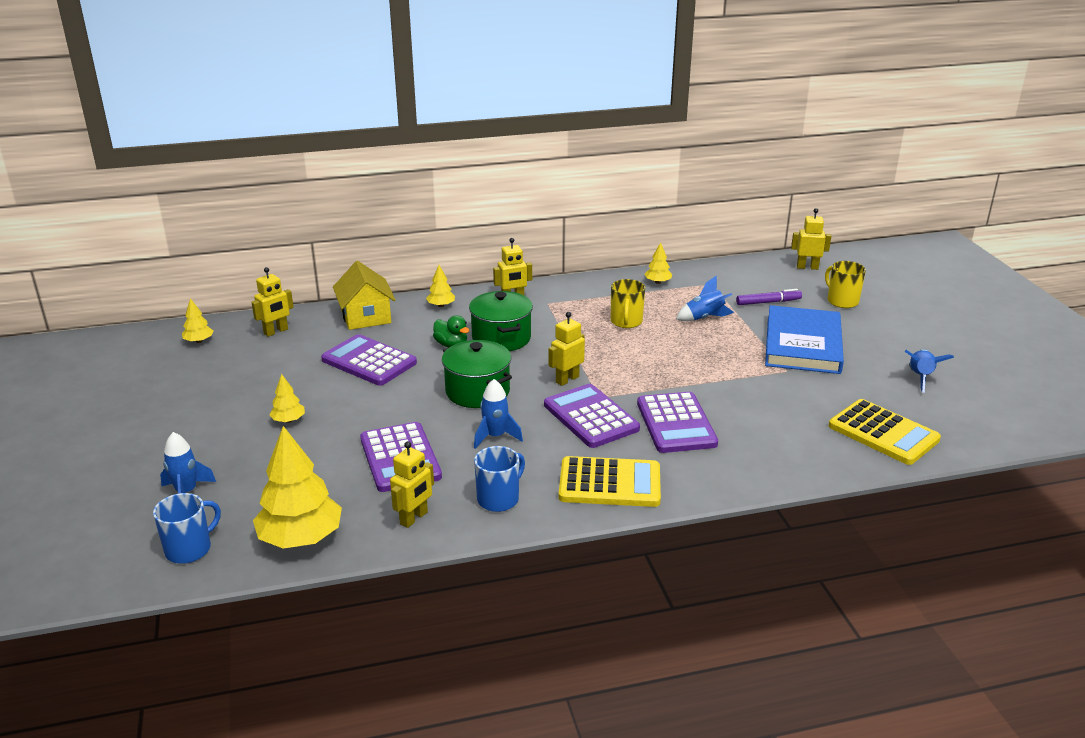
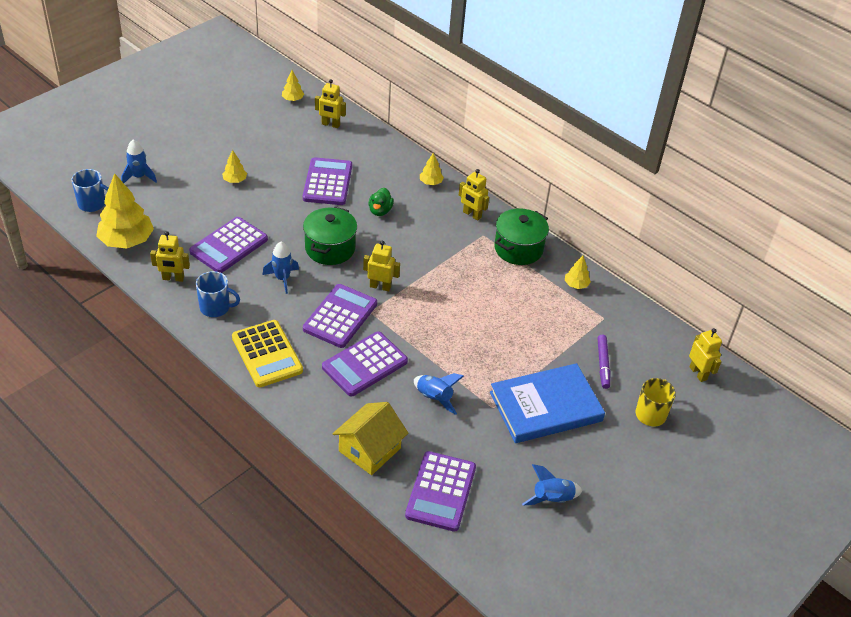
camera: 55 degrees right, 15 degrees up
yellow house [333,261,395,330] -> yellow house moved to [333,402,408,475]
green pot [469,291,533,351] -> green pot moved to [495,208,549,265]
yellow mug [611,279,645,328] -> none
blue rocket [676,276,734,321] -> blue rocket moved to [414,373,464,415]
purple marker [736,289,802,305] -> purple marker turned 45 degrees clockwise [597,335,610,389]
yellow calculator [829,399,941,465] -> purple calculator [405,451,476,532]

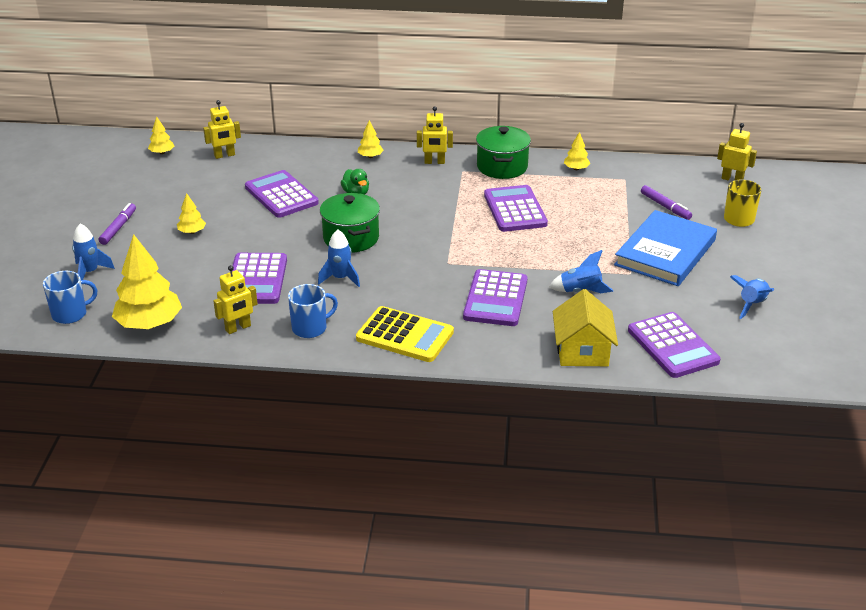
camera: 35 degrees left, 10 degrees down
purple calculator [303,284,377,348] -> purple calculator moved to [484,185,548,232]
yellow robot [363,241,400,291] -> none
none -> purple marker [99,203,136,245]

